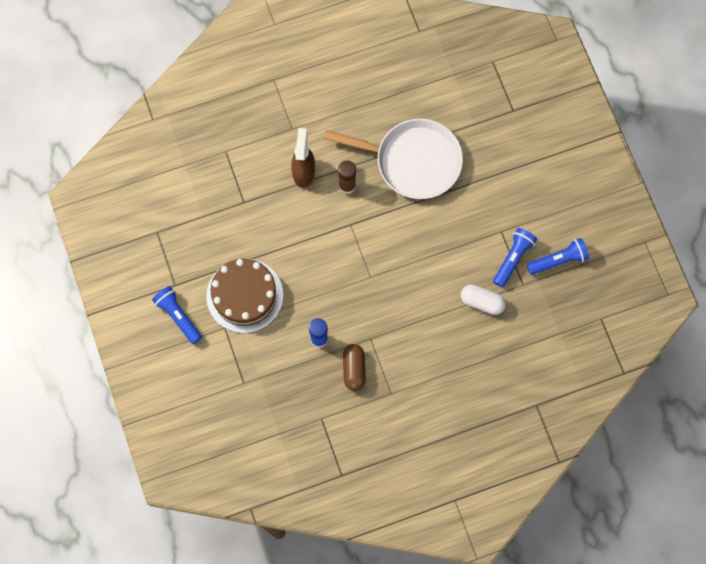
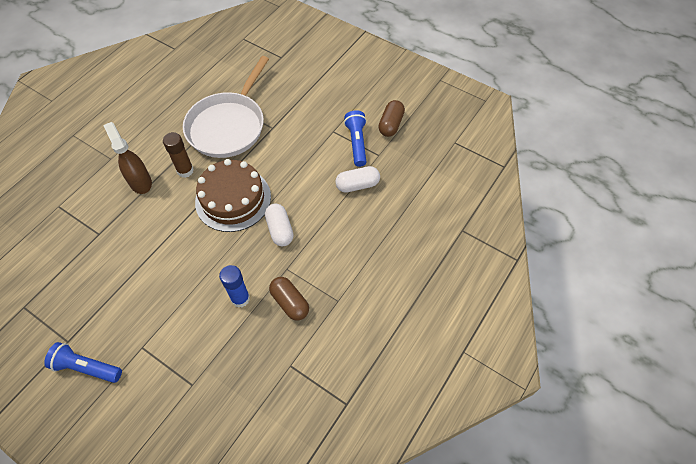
camera: 35 degrees left, 15 degrees down
brown cake [206,259,283,333] -> brown cake moved to [195,159,271,232]
white pan [323,119,463,199] -> white pan turned 135 degrees clockwise [183,56,269,158]
blue flashlight [527,238,589,275] -> brown capsule [378,100,405,137]
none -> white capsule [265,203,294,246]

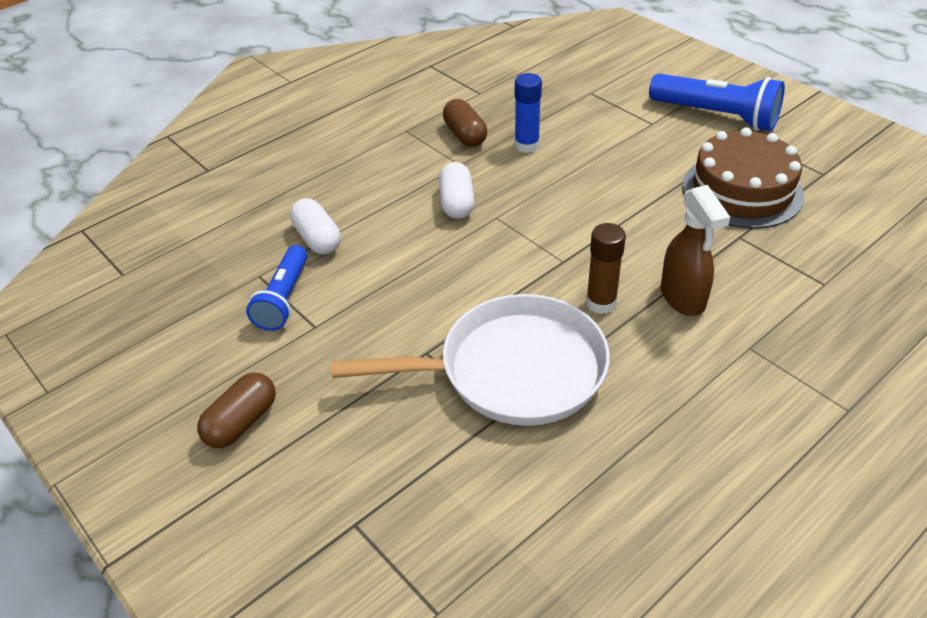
camera: 165 degrees left, 15 degrees down
blue flashlight [44,342,122,383] -> blue flashlight [649,74,785,131], size x1.50
white pan [183,56,269,158] -> white pan turned 45 degrees clockwise [332,294,610,426]
brown cake [195,159,271,232] -> brown cake moved to [682,128,804,229]
white capsule [335,166,380,193] -> white capsule turned 60 degrees clockwise [290,198,341,254]
brown capsule [378,100,405,137] -> brown capsule moved to [197,372,276,448]

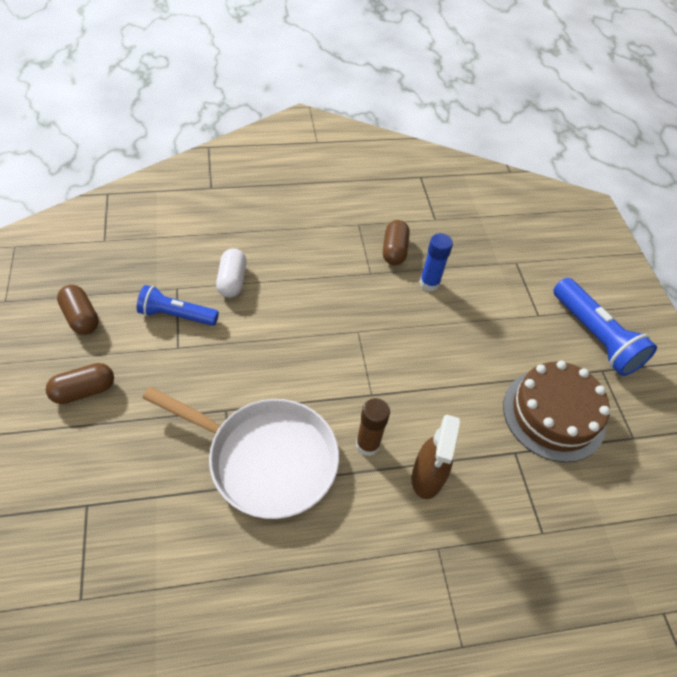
camera: 25 degrees right, 10 degrees up
blue flashlight [246,245,308,331] -> blue flashlight turned 60 degrees clockwise [137,285,219,326]
white capsule [439,162,475,219] -> none
none -> brown capsule [57,285,99,335]

